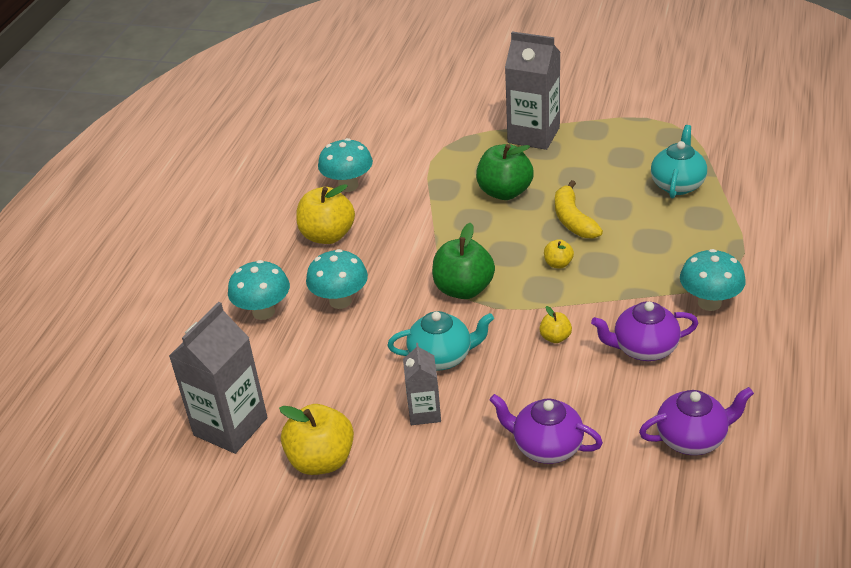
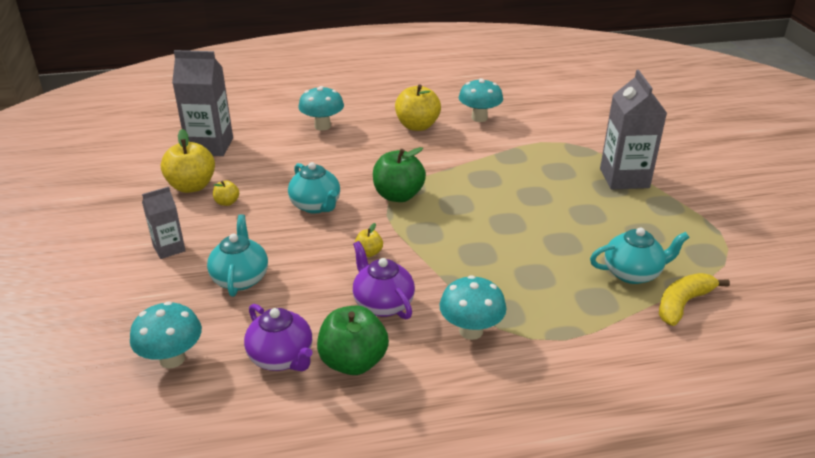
camera: 60 degrees right, 5 degrees down
turquoise mushroom [306,249,368,309] -> turquoise mushroom moved to [130,301,202,369]
grey carton [403,343,441,425] -> grey carton moved to [142,187,186,259]
green apple [476,144,534,200] -> green apple moved to [317,306,389,375]
purple teapot [489,394,603,464] -> turquoise teapot [207,214,268,297]
yellow apple [544,239,574,269] -> yellow apple moved to [213,180,239,206]
yellow banana [555,180,603,238] -> yellow banana moved to [659,273,730,326]

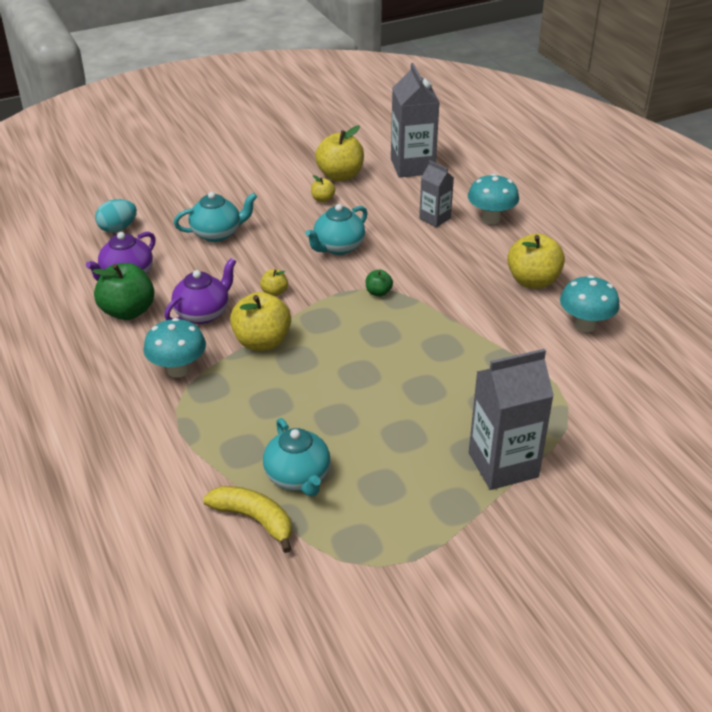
camera: 75 degrees right, 5 degrees up
turquoise mushroom [130,301,202,369] -> turquoise egg [95,199,137,233]
grey carton [142,187,186,259] -> grey carton moved to [419,160,454,227]
green apple [373,147,426,202] -> green apple [366,270,393,297], size x0.49
none -> yellow apple [230,292,291,351]

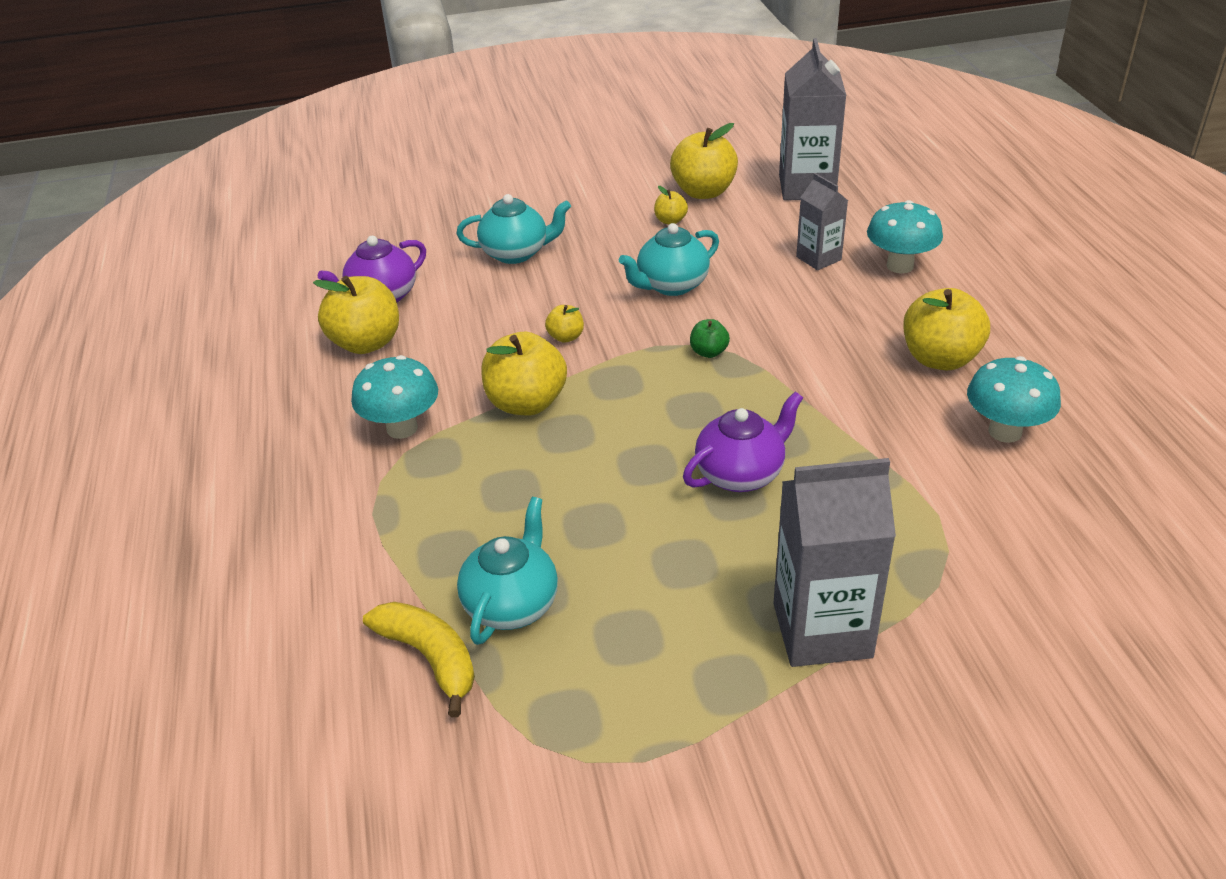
camera: 15 degrees right, 0 degrees up
green apple [92,263,155,320] -> yellow apple [313,276,399,354]
turquoise egg [95,199,137,233] -> none
purple teapot [165,258,236,324] -> purple teapot moved to [683,392,803,492]
turquoise teapot [263,418,330,497] -> turquoise teapot turned 150 degrees counterclockwise [457,497,558,645]

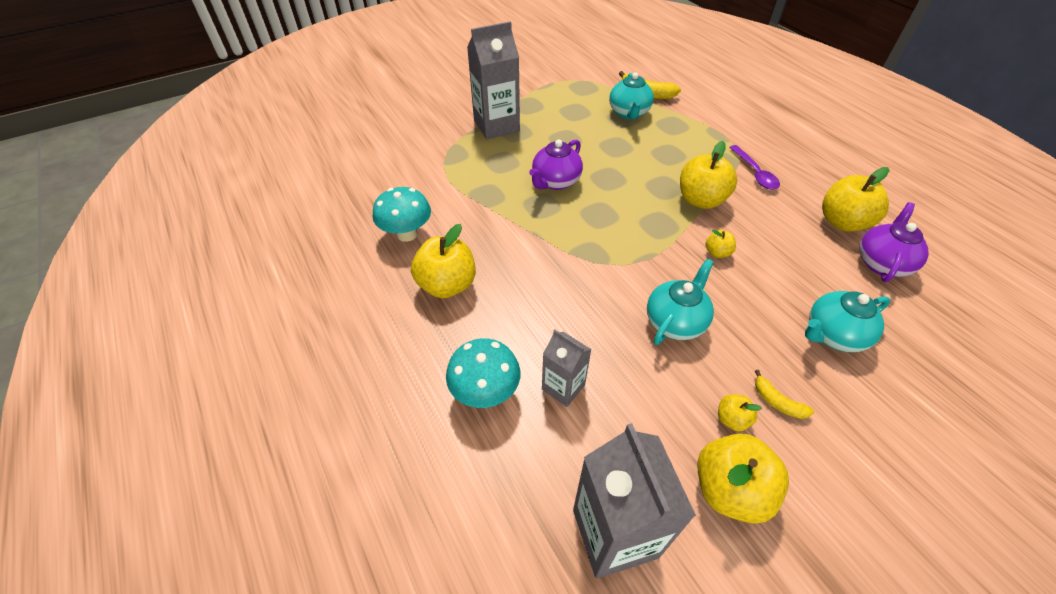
camera: 160 degrees right, 10 degrees up
turquoise mushroom [351,355,438,439] -> purple spoon [729,145,780,189]
green apple [690,319,730,358] -> none
none -> yellow banana [755,370,814,419]

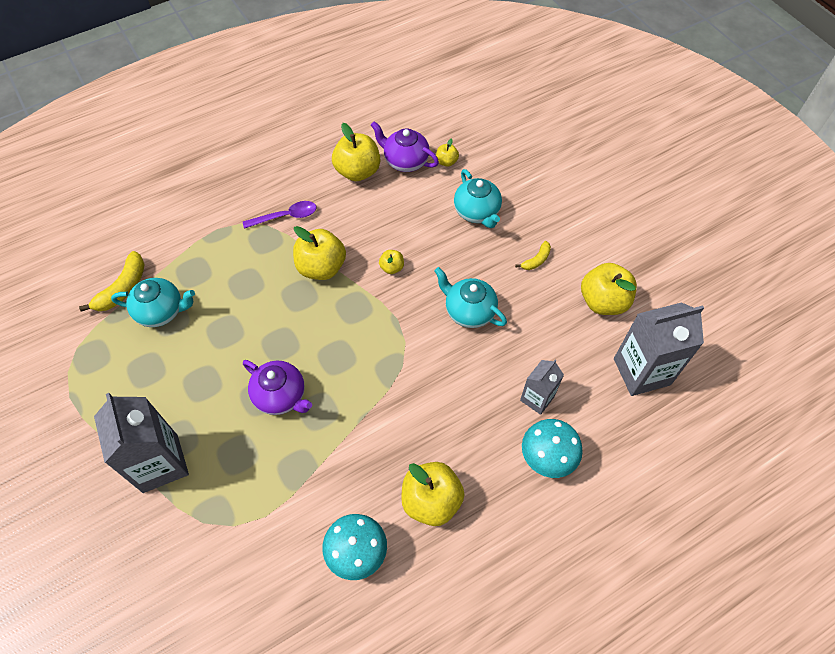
camera: 90 degrees left, 10 degrees up
yellow apple [718,394,762,431] -> yellow apple moved to [436,138,459,167]

